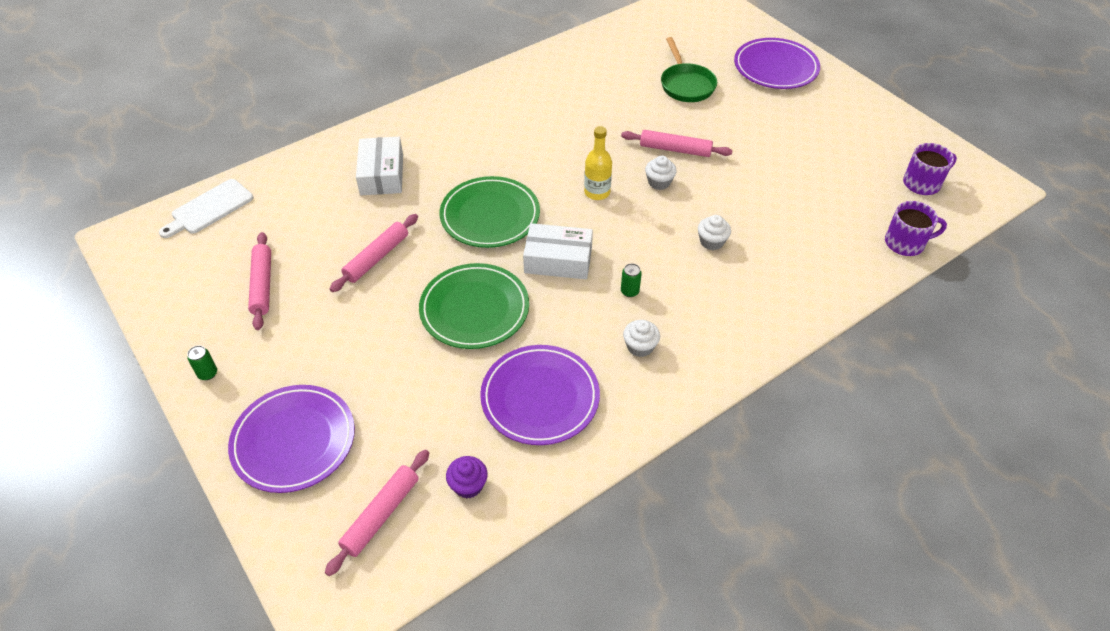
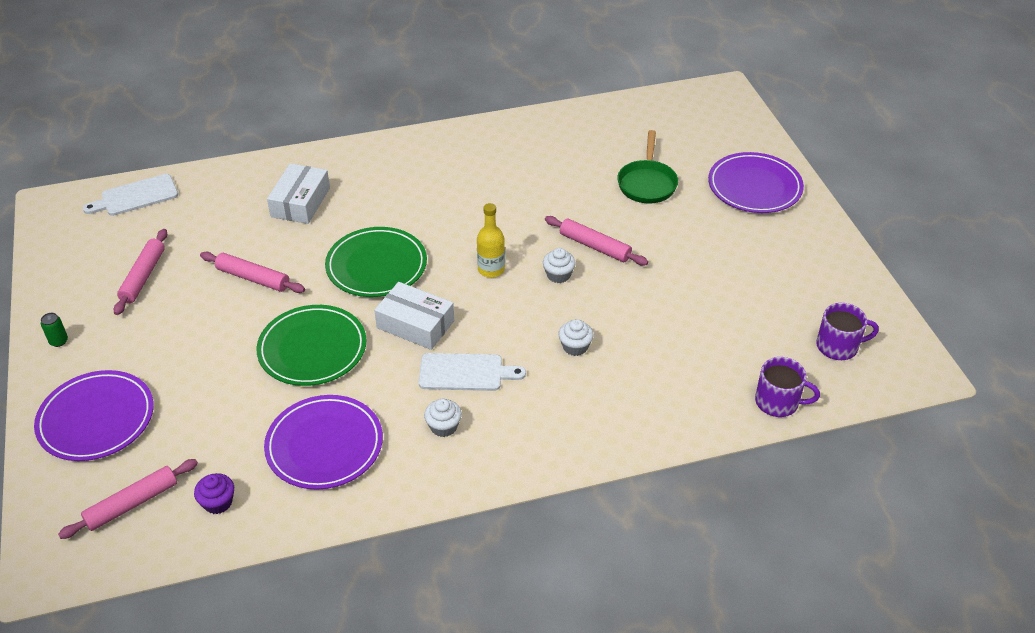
camera: 20 degrees right, 5 degrees down
pink rolling pin [330,214,418,292] -> pink rolling pin turned 60 degrees clockwise [200,252,305,293]
green can [621,263,642,297] -> white cutting board [419,353,526,391]

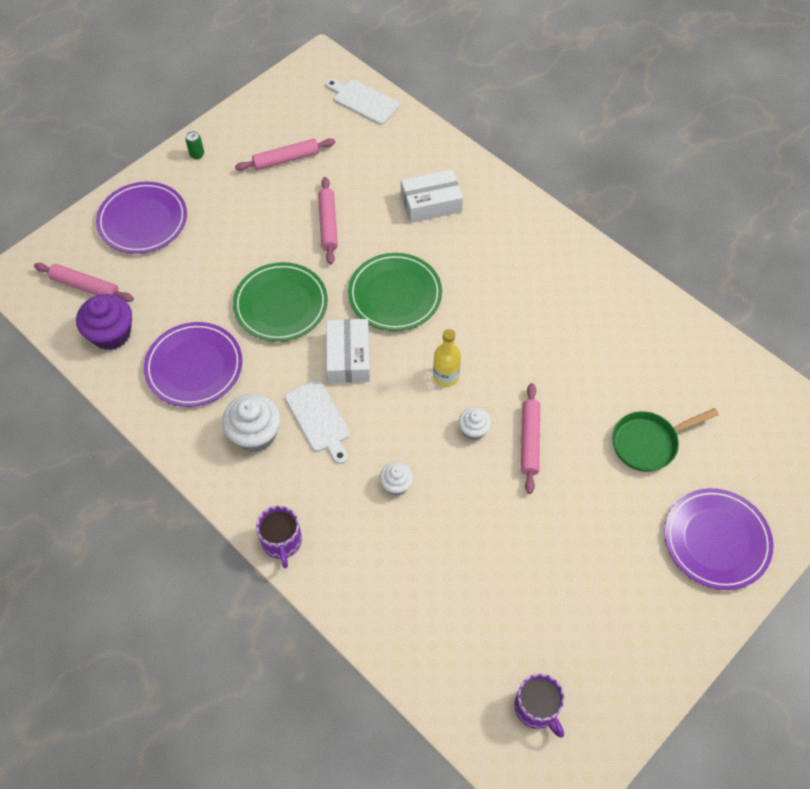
camera: 60 degrees right, 15 degrees up
purple cupcake [194,473,234,514] -> purple cupcake [76,294,132,350], size x1.76
white cupcake [424,399,462,437] -> white cupcake [222,394,281,452], size x1.76
purple mug [755,357,820,417] -> purple mug moved to [256,505,302,568]

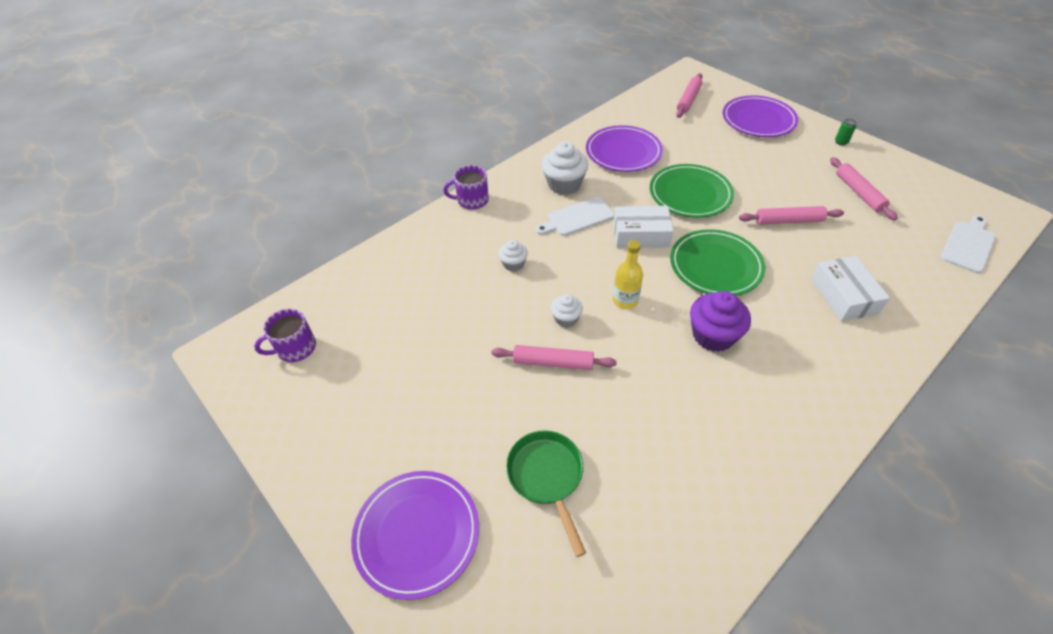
camera: 95 degrees right, 10 degrees down
purple cupcake [76,294,132,350] -> purple cupcake moved to [690,291,751,352]

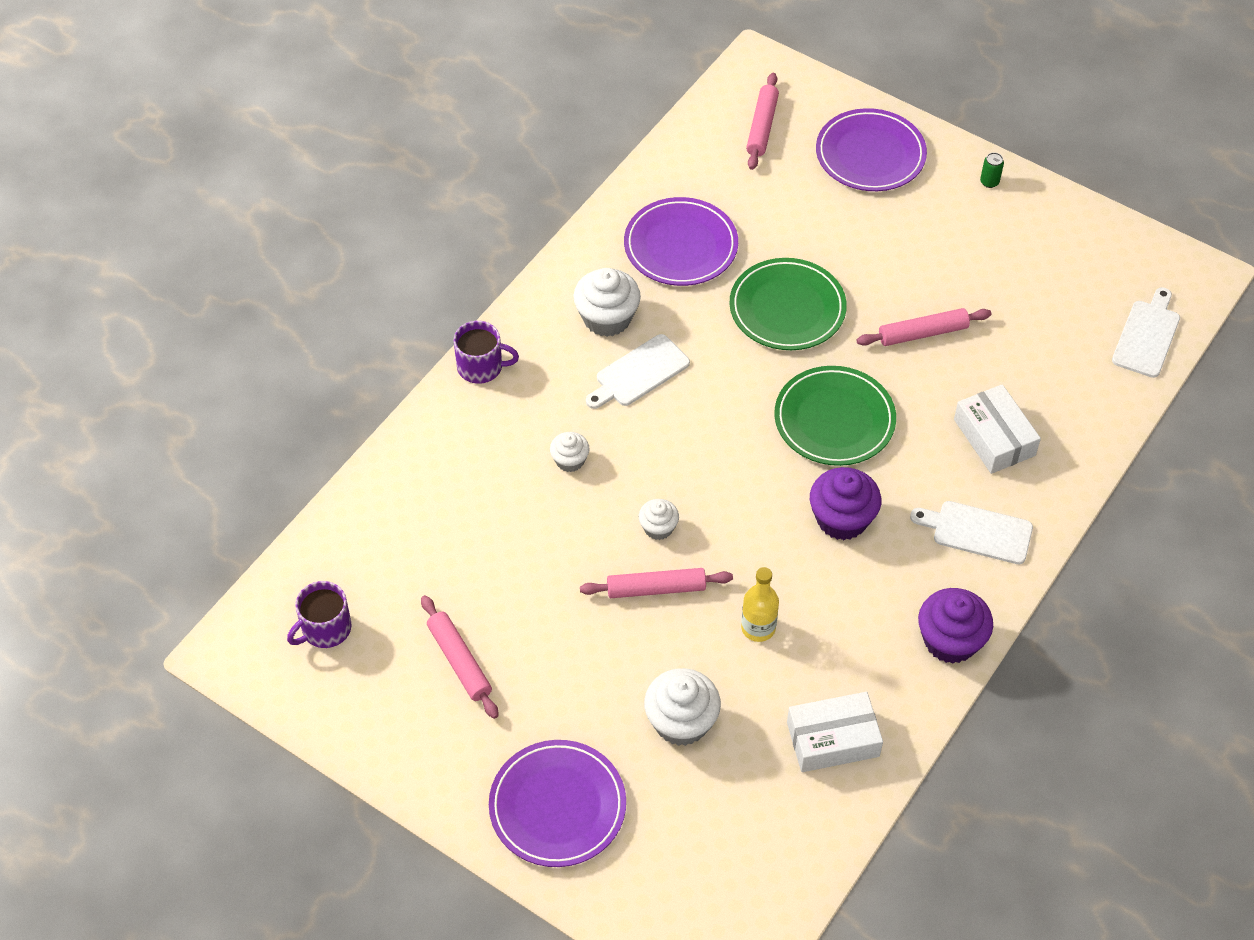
camera: 15 degrees left, 5 degrees up
purple mug [443,165,489,210] -> purple mug turned 150 degrees counterclockwise [454,321,519,384]
green pan [506,430,586,557] -> white cupcake [644,668,721,746]
white box [613,206,673,248] -> white box moved to [787,692,883,772]
yellow bottle [613,240,643,309] -> yellow bottle moved to [741,567,779,642]
pink rolling pin [830,157,898,220] -> pink rolling pin moved to [421,595,498,719]
none -> white cutting board [910,501,1033,564]
none -> purple cupcake [918,588,993,664]

